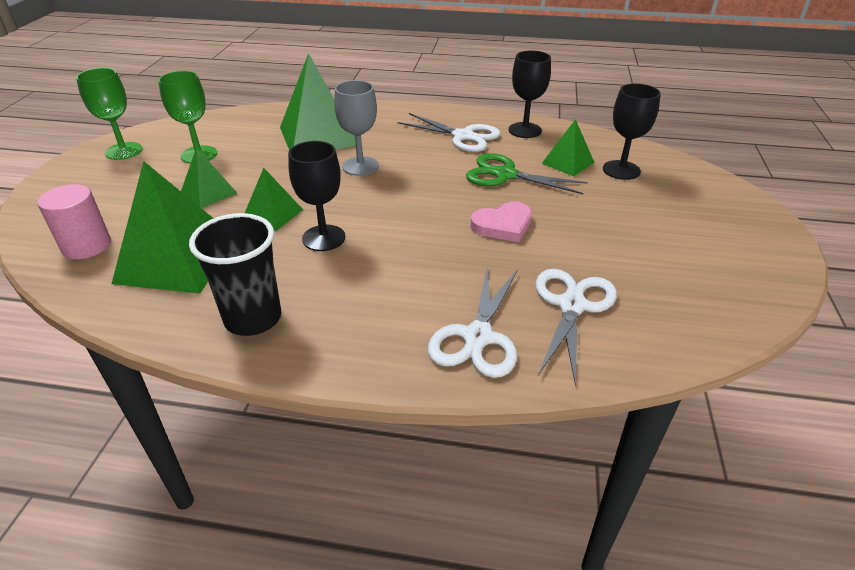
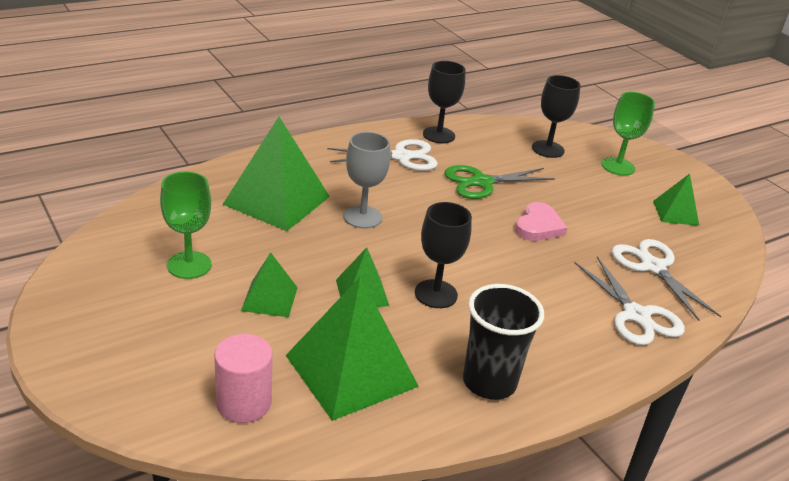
camera: 45 degrees left, 5 degrees down
green goblet [76,68,143,160] -> green goblet moved to [601,92,655,175]
green pyramid [542,119,594,176] -> green pyramid moved to [653,174,699,226]

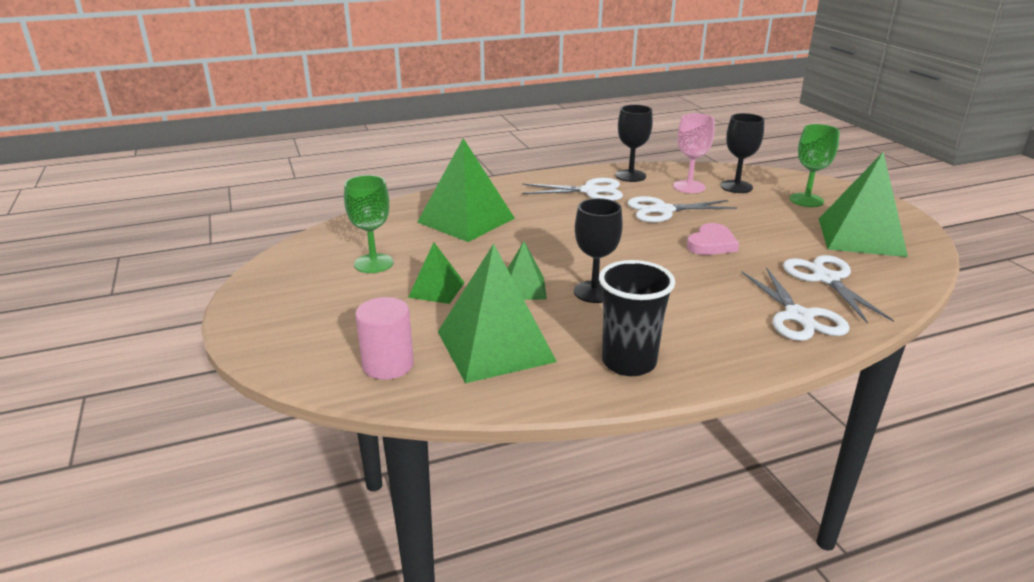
camera: 15 degrees right, 5 degrees down
grey goblet [344,132,390,229] -> none
green scissors [444,165,555,199] -> white scissors [628,196,737,223]
green pyramid [653,174,699,226] -> green pyramid [819,152,908,257], size x1.89
none -> pink goblet [673,113,715,193]

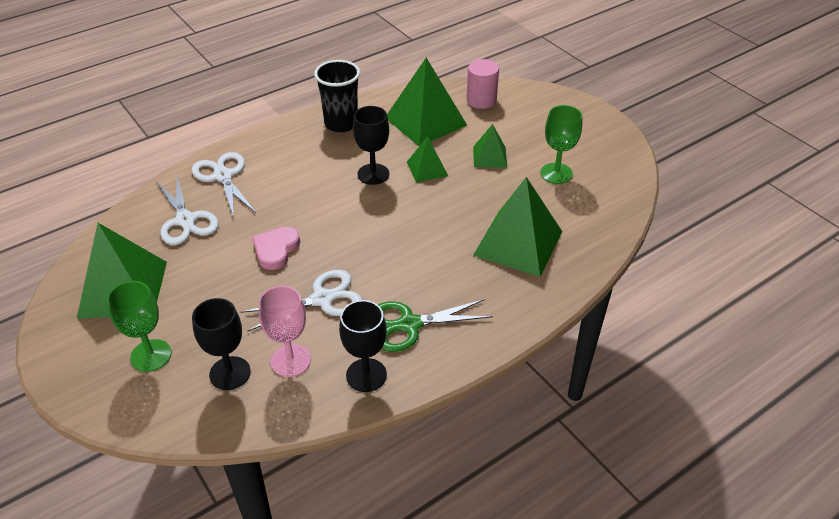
camera: 165 degrees right, 15 degrees up
white scissors [522,178,623,201] -> green scissors [378,299,493,352]

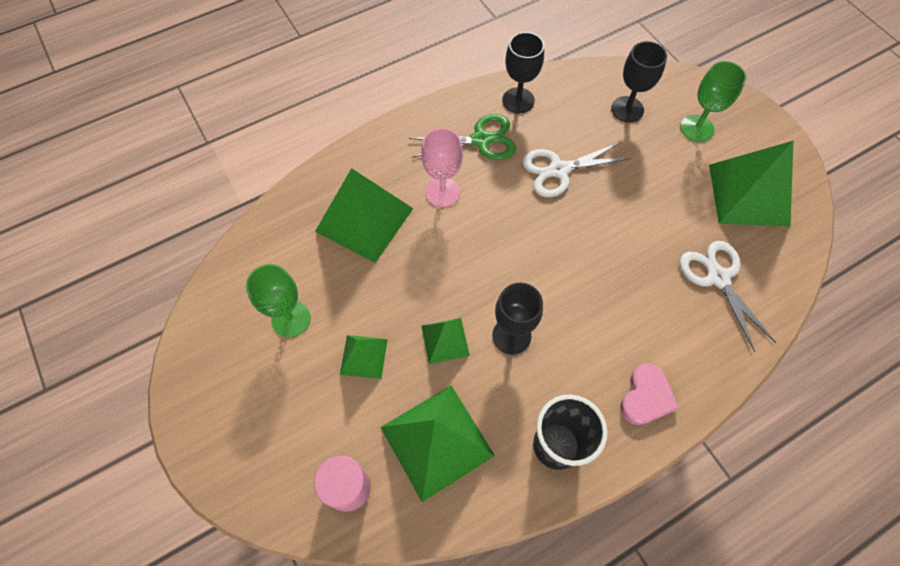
camera: 175 degrees left, 20 degrees up
white scissors [192,152,256,217] -> none
pink heart [252,227,300,270] -> pink heart moved to [620,363,679,425]
pink goblet [259,286,311,377] -> pink goblet moved to [421,128,463,207]

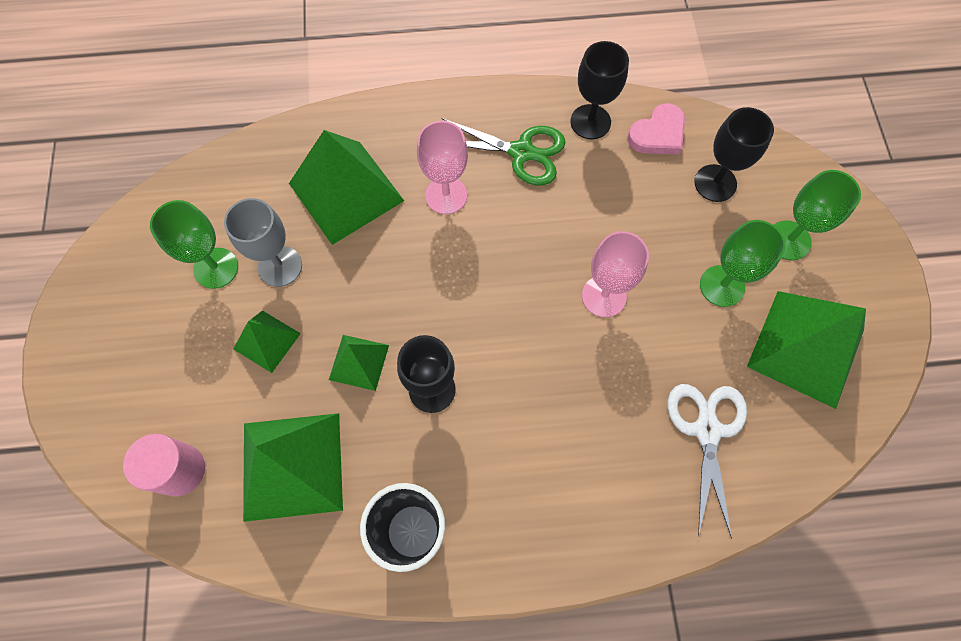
camera: 25 degrees right, 5 degrees up
white scissors [522,142,632,197] -> none
pink heart [620,363,679,425] -> pink heart moved to [627,103,685,155]
none -> grey goblet [224,198,302,287]
none -> pink goblet [582,231,649,317]
none -> green goblet [700,220,786,307]

